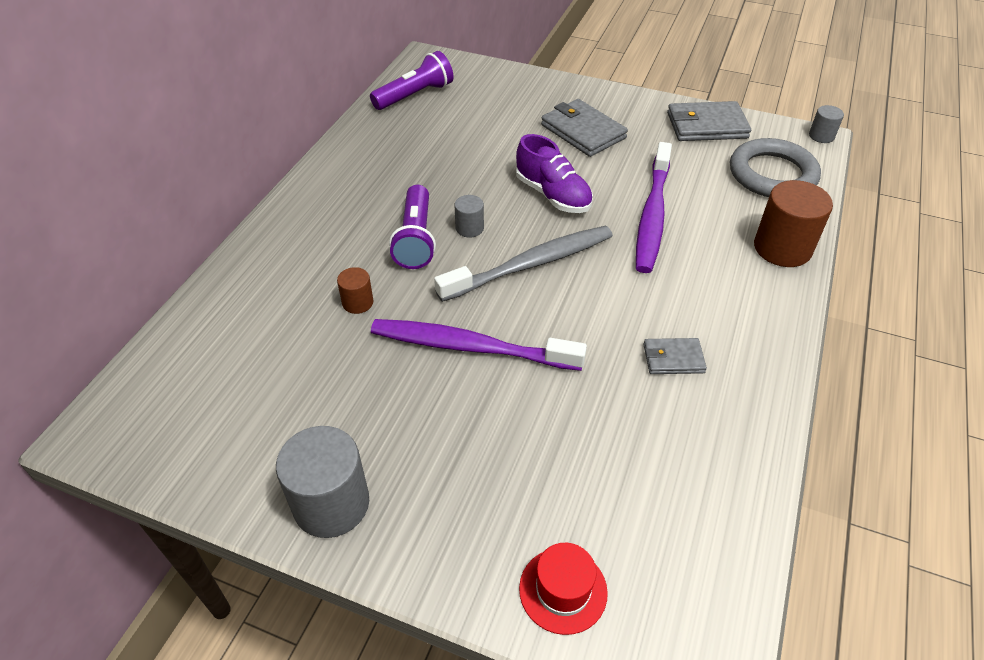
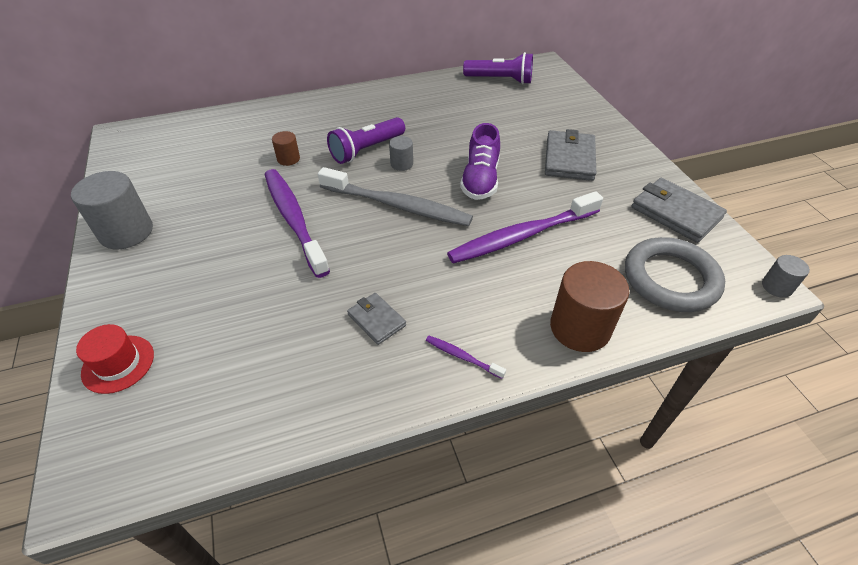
camera: 50 degrees right, 0 degrees up
none -> purple toothbrush [426,336,506,379]

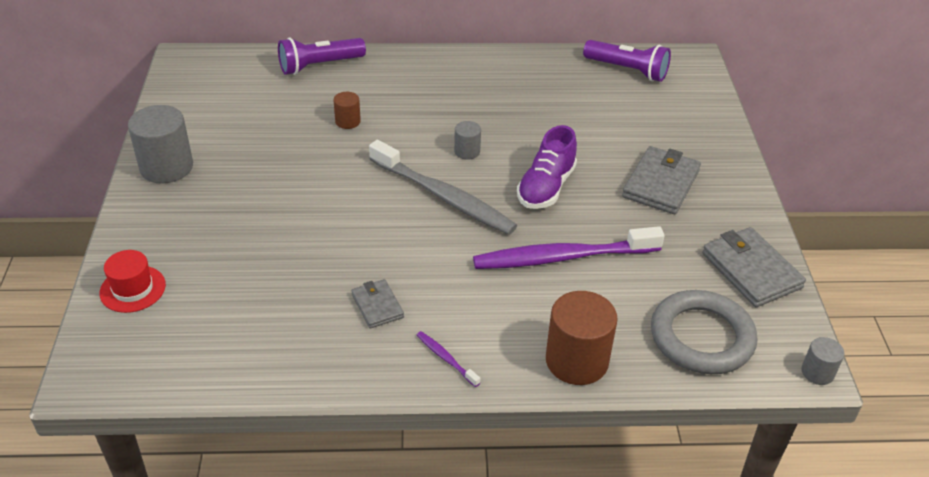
camera: 15 degrees right, 5 degrees down
purple toothbrush [265,169,330,278] -> none
purple flashlight [327,117,405,164] -> purple flashlight moved to [278,38,366,75]

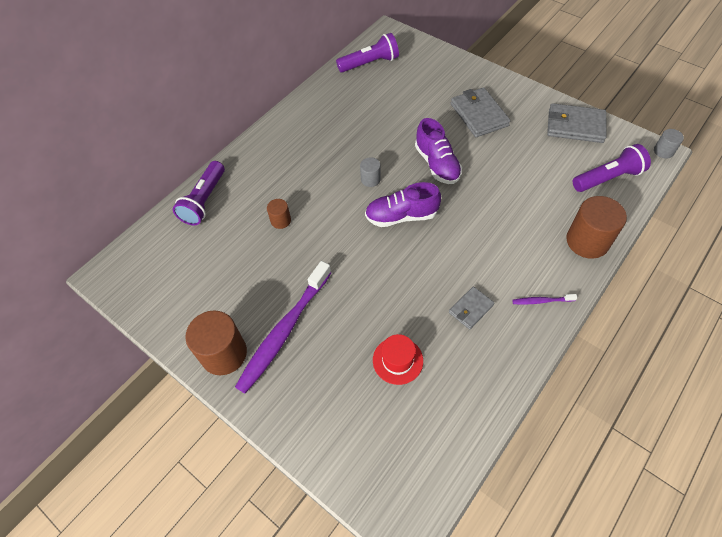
camera: 45 degrees left, 15 degrees up
red hat [99,250,166,313] -> red hat moved to [373,334,423,385]
grey cylinder [128,105,193,184] -> brown cylinder [185,311,247,375]
grey wallet [351,279,404,329] -> grey wallet turned 60 degrees counterclockwise [449,286,494,329]
grey toothbrush [369,140,517,235] -> purple shoe [365,182,441,227]
purple toothbrush [473,226,665,269] -> purple toothbrush moved to [235,261,331,393]
grey ring [651,290,758,374] -> purple flashlight [573,144,651,192]

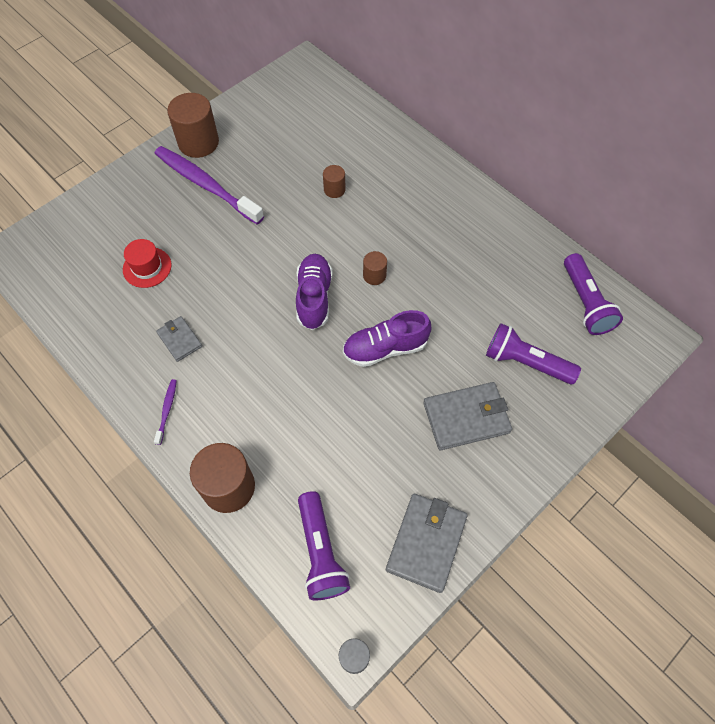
camera: 95 degrees right, 5 degrees up
purple flashlight [173,161,225,225] -> purple flashlight moved to [486,323,581,384]
grey cylinder [360,157,381,187] -> brown cylinder [363,251,387,285]

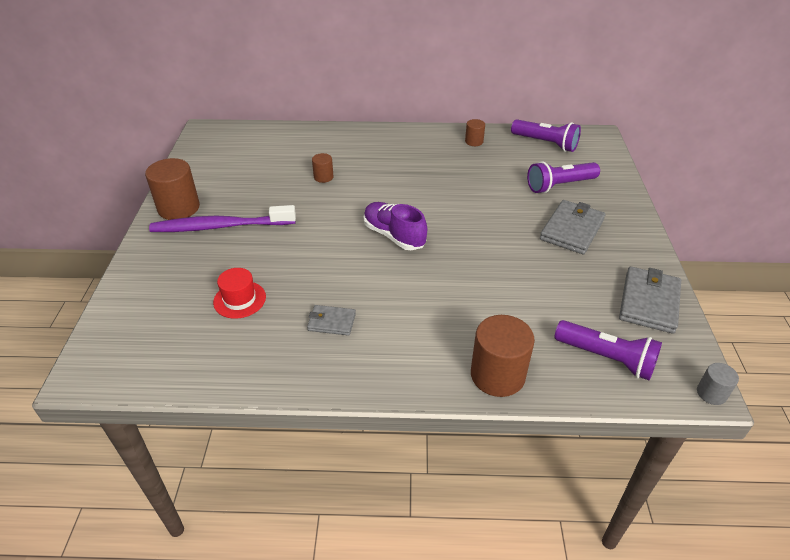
camera: 45 degrees left, 20 degrees down
purple toothbrush [154,379,177,445] -> none
purple shoe [343,310,432,367] -> none
brown cylinder [363,251,387,285] -> brown cylinder moved to [465,119,485,146]
grey wallet [386,494,467,593] -> grey wallet turned 45 degrees clockwise [619,266,681,334]

